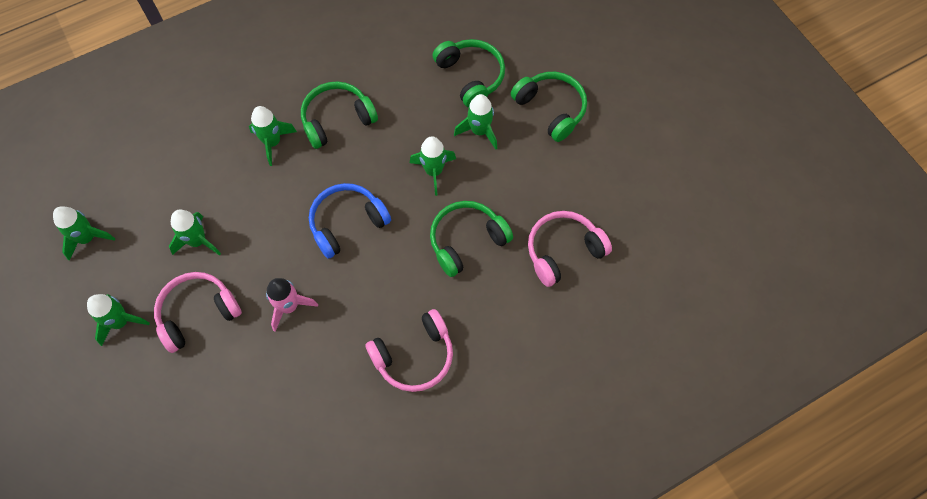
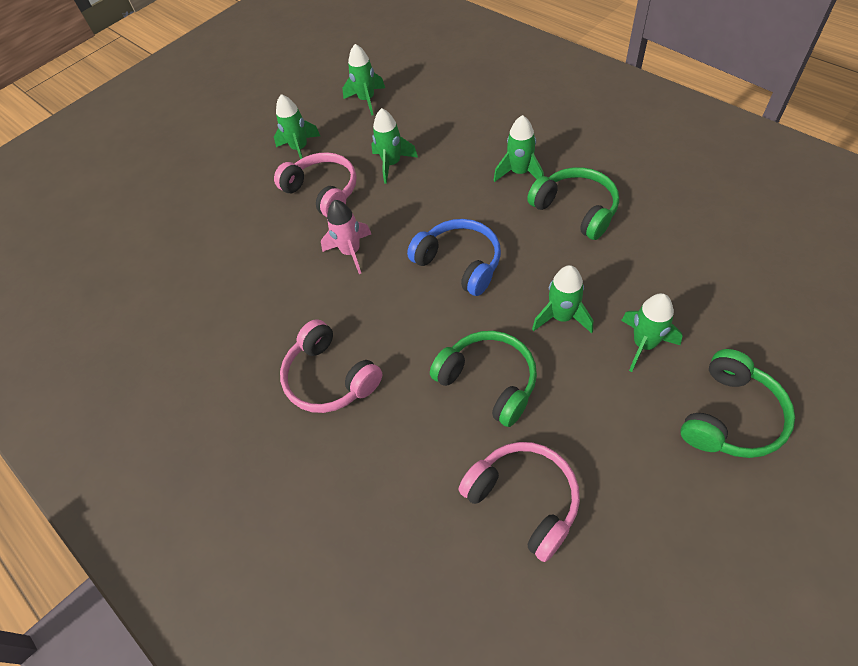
camera: 80 degrees right, 10 degrees down
green headphones [433,39,505,108] -> none

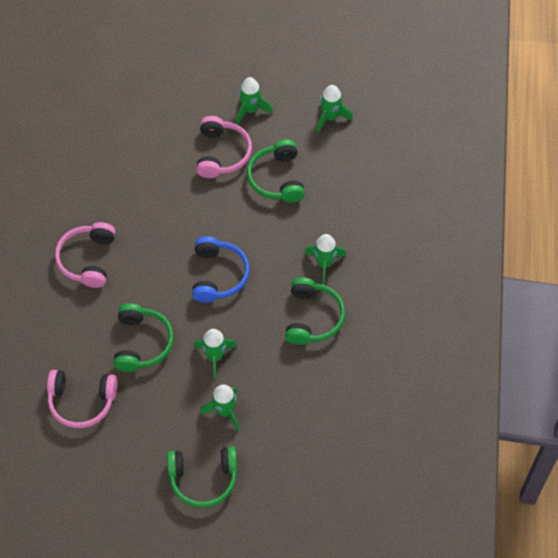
camera: 45 degrees right, 5 degrees up
pink rocket [321,200,371,274] -> none
green rocket [371,108,418,184] -> green headphones [247,140,305,203]
pink headphones [459,442,580,562] -> pink headphones turned 90 degrees clockwise [47,370,117,428]

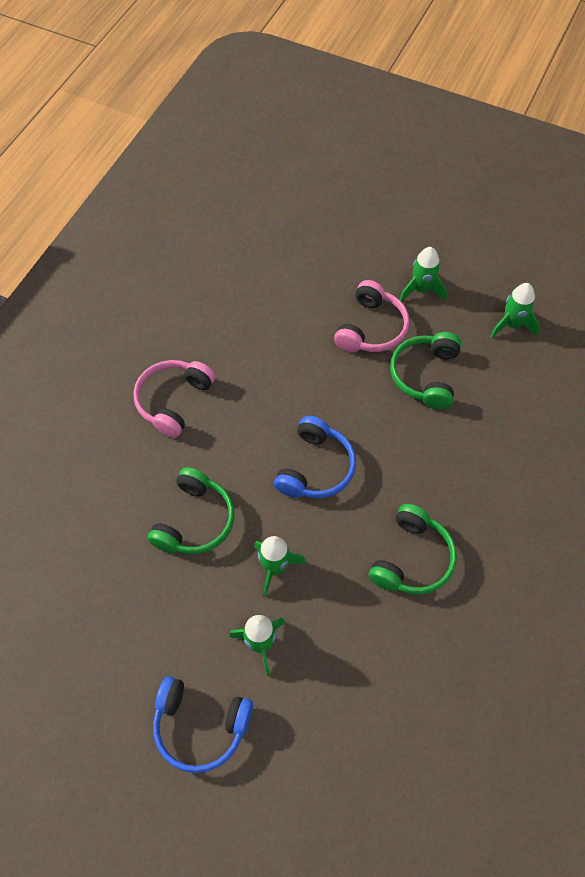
camera: 20 degrees right, 0 degrees up
pink headphones [47,370,117,428] -> none
green headphones [167,446,237,508] -> blue headphones [153,676,253,773]
green rocket [305,234,346,285] -> none

